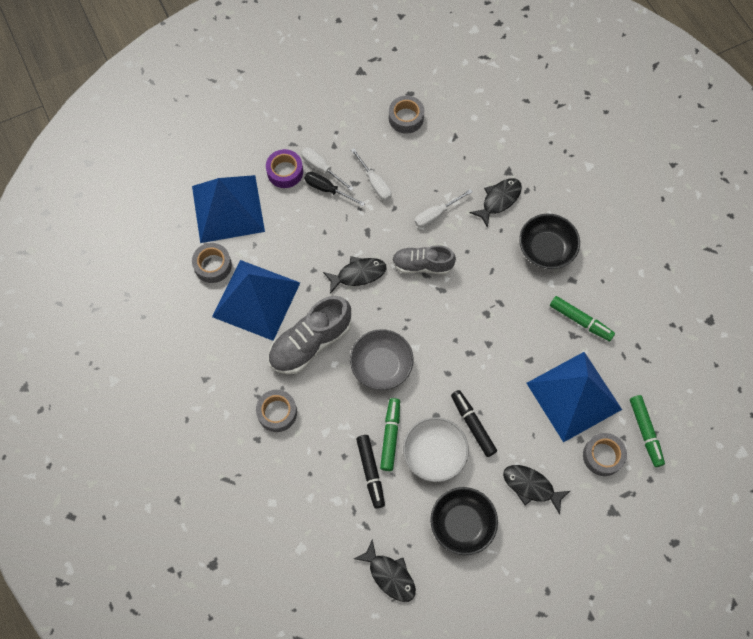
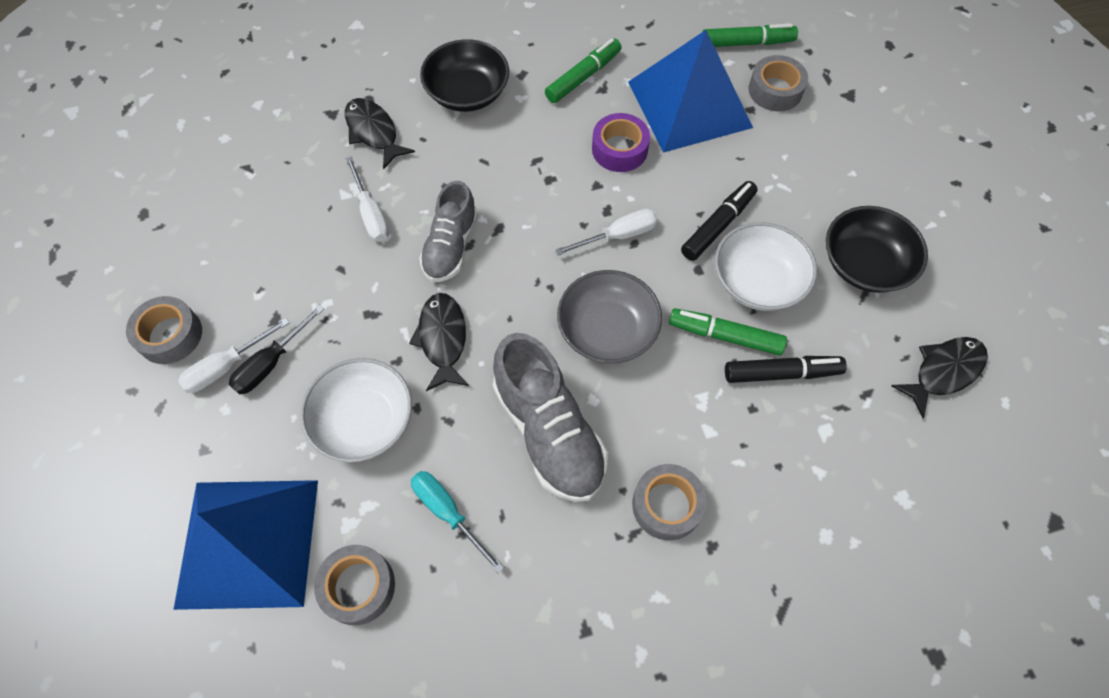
camera: 80 degrees left, 5 degrees down
blue pyramid [212,260,300,341] -> turquoise screwdriver [411,471,504,574]
purple tape [266,149,303,188] -> purple tape moved to [592,113,650,172]
white screwdriver [351,148,392,201] -> white screwdriver moved to [555,209,658,256]
grey tape [389,95,424,134] -> grey tape moved to [126,296,202,364]
black marker [451,390,497,457] -> black marker turned 150 degrees clockwise [681,181,758,261]
black fish [503,465,570,515] -> none
none -> white bowl [300,358,412,463]

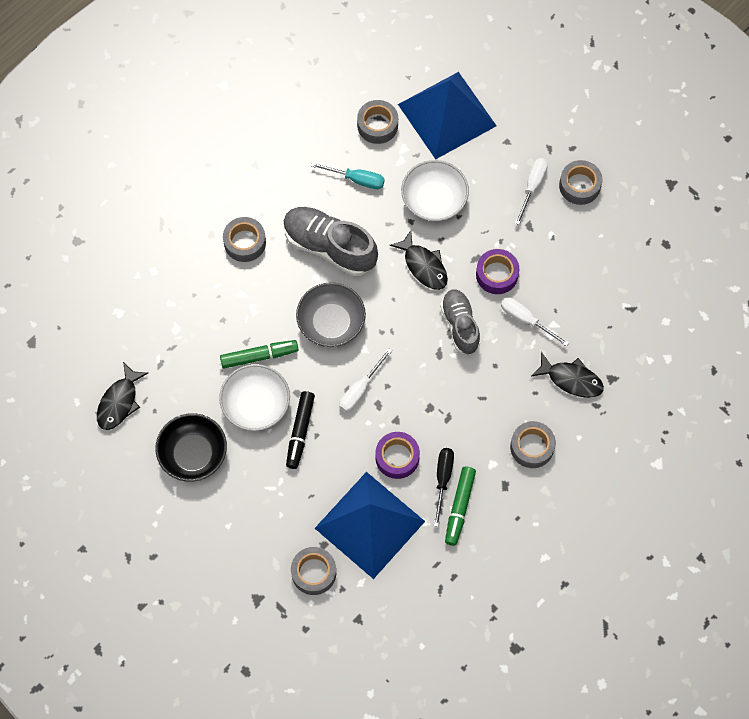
camera: 150 degrees right, 5 degrees up
black screwdriver [229,305,324,394] -> black screwdriver moved to [434,448,454,527]
black bowl [420,39,509,112] -> grey tape [510,421,556,468]
green marker [702,24,798,47] -> none
black marker [725,356,847,383] -> none
none -> purple tape [476,249,519,294]

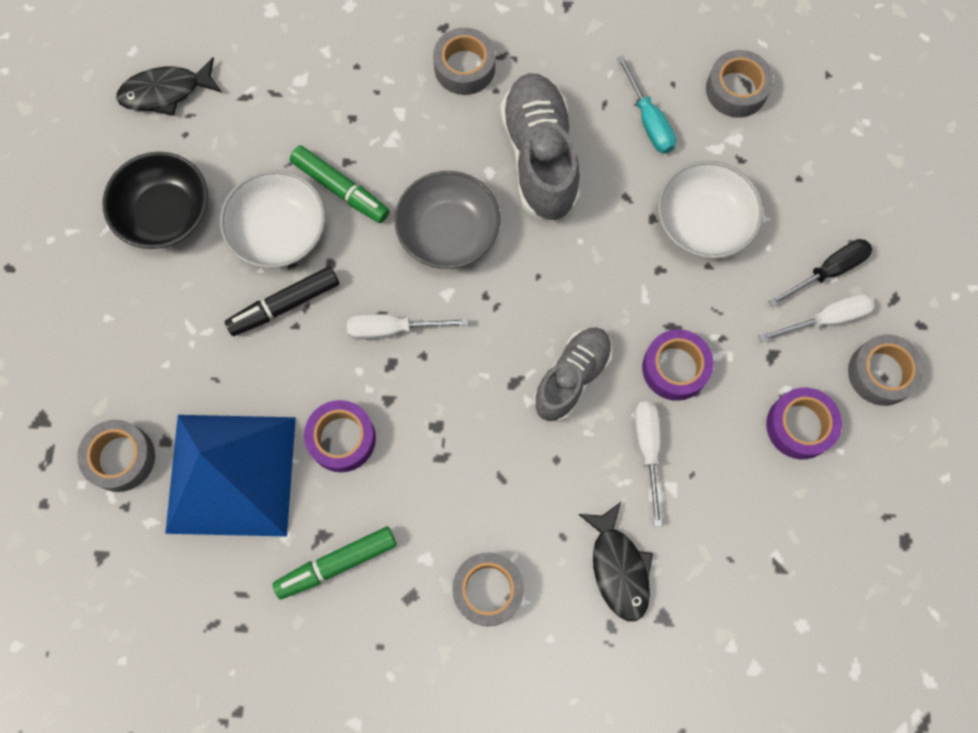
camera: 50 degrees right, 5 degrees up
black fish [390,230,448,290] -> none
blue pyramid [398,72,496,159] -> none
black screwdriver [434,448,454,527] -> black screwdriver moved to [769,239,872,307]
none -> purple tape [766,387,842,459]

